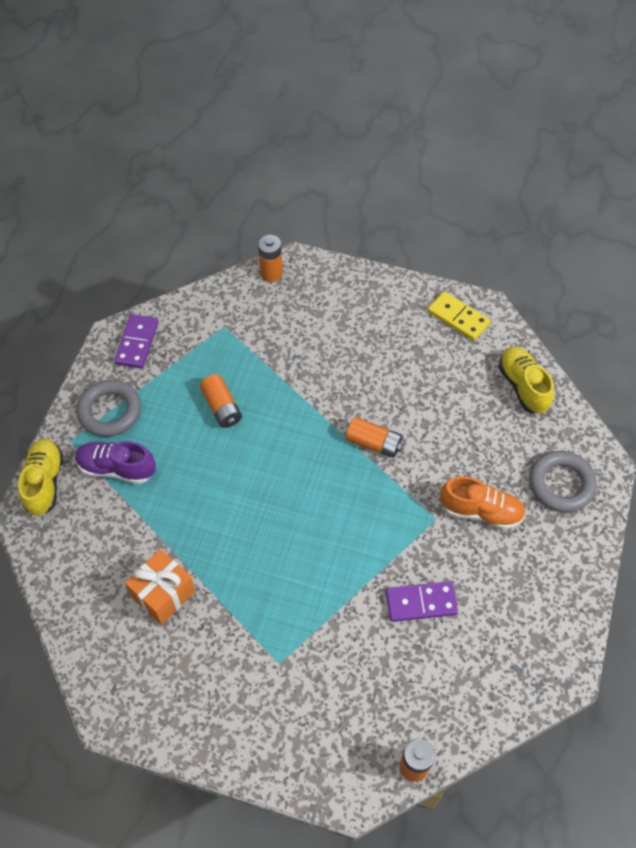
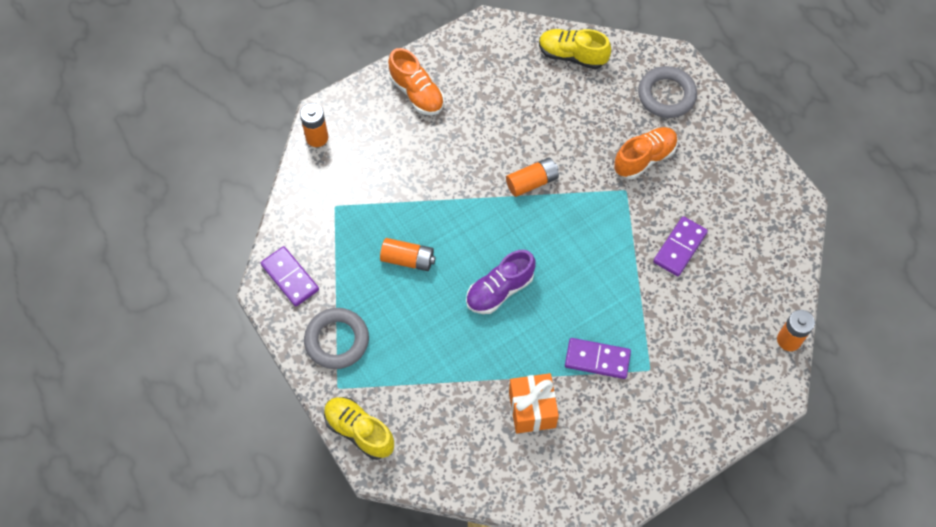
camera: 50 degrees left, 5 degrees up
purple shoe [75,441,156,484] -> purple shoe moved to [466,250,536,314]
yellow domino [428,291,491,341] -> none
none -> orange shoe [388,48,444,115]
none -> purple domino [565,338,631,379]

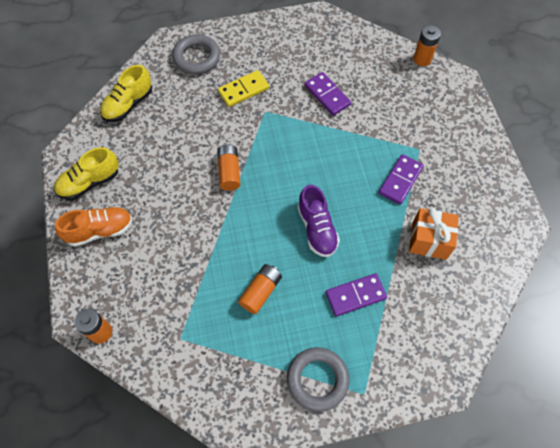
camera: 70 degrees left, 0 degrees up
purple domino [261,246,319,307] -> purple domino moved to [326,273,387,316]
yellow shoe [324,397,394,460] -> yellow shoe moved to [54,147,119,200]
orange shoe [614,127,678,179] -> yellow domino [218,70,269,107]

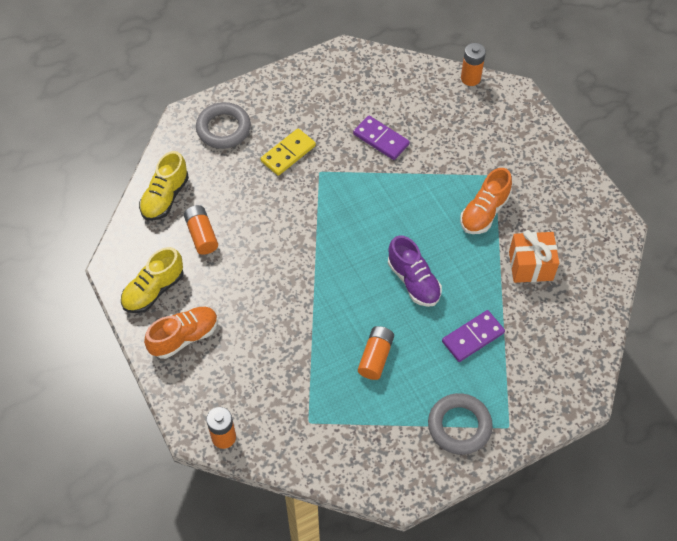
camera: 15 degrees left, 5 degrees down
orange battery [217,144,240,191] -> orange battery moved to [184,205,218,255]
purple domino [379,154,424,205] -> orange shoe [460,168,512,234]

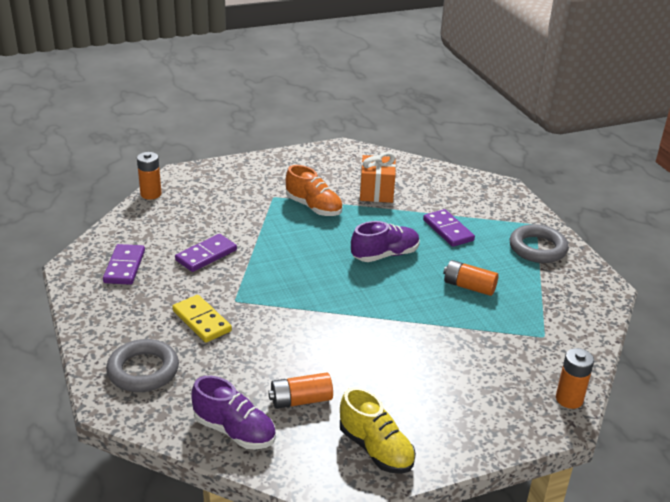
camera: 85 degrees left, 25 degrees down
yellow shoe [139,151,189,221] -> purple shoe [192,376,276,449]
orange shoe [144,307,218,359] -> none
none -> purple domino [103,244,145,285]

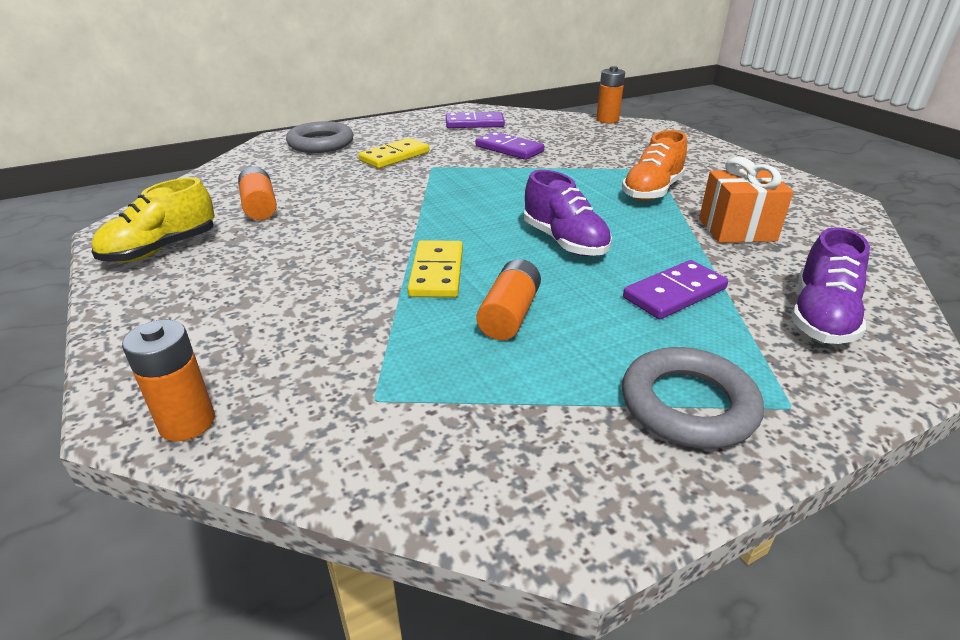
camera: 85 degrees right, 0 degrees up
purple shoe [192,376,276,449] -> purple shoe moved to [792,227,870,344]
none -> yellow domino [407,240,463,298]

